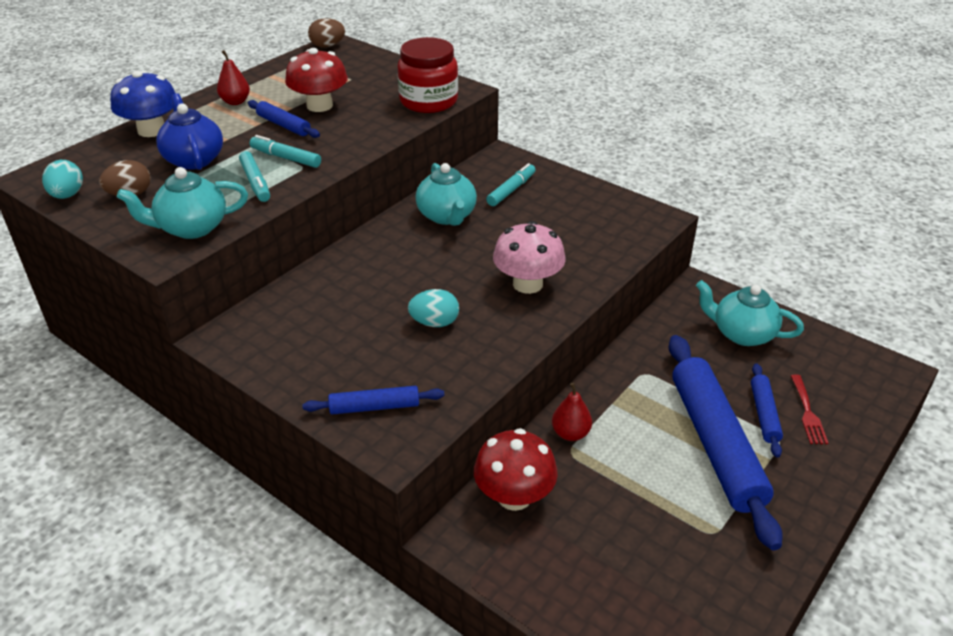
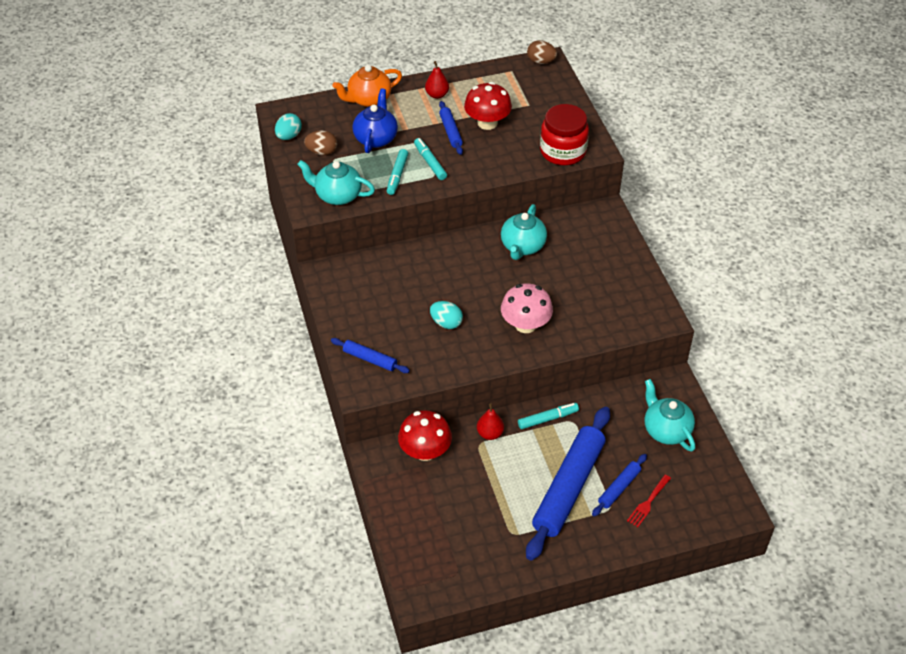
camera: 35 degrees right, 10 degrees up
blue mushroom [110,71,175,137] -> orange teapot [333,65,402,107]
turquoise marker [486,163,536,206] -> turquoise marker moved to [518,403,579,429]

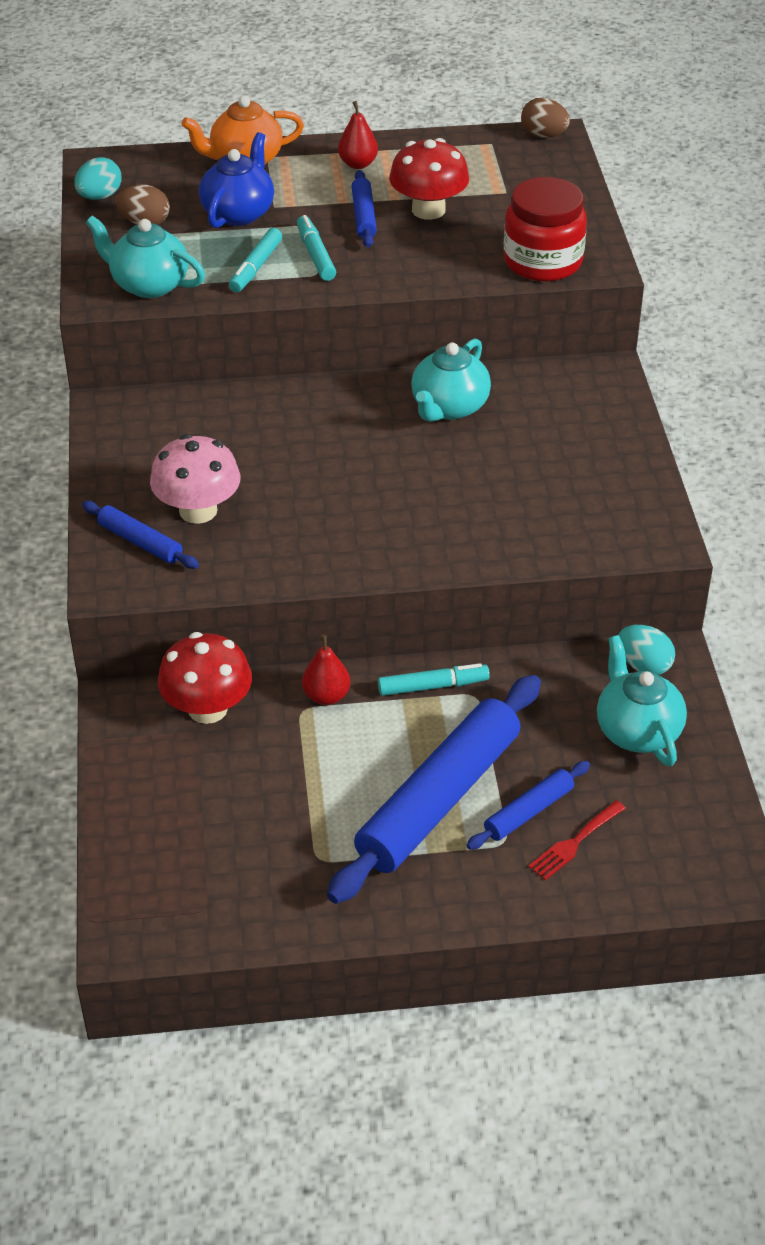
camera: 10 degrees right, 5 degrees down
turquoise egg [430,301,463,329] -> turquoise egg moved to [619,625,675,675]
pink mushroom [501,283,553,333] -> pink mushroom moved to [150,434,241,524]

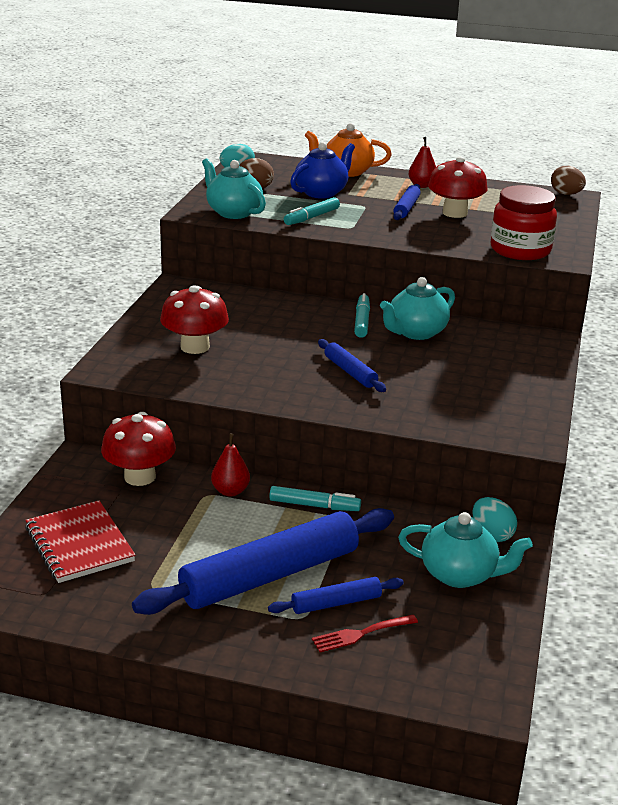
camera: 20 degrees right, 15 degrees down
blue rolling pin [82,501,199,569] -> blue rolling pin moved to [318,339,386,392]
pink mushroom [150,434,241,524] -> red mushroom [160,285,229,354]
turquoise marker [297,215,336,281] -> turquoise marker moved to [354,293,370,338]
turquoise teapot [597,635,687,767] -> turquoise teapot turned 105 degrees clockwise [398,512,533,588]
none -> red notebook [25,500,136,583]

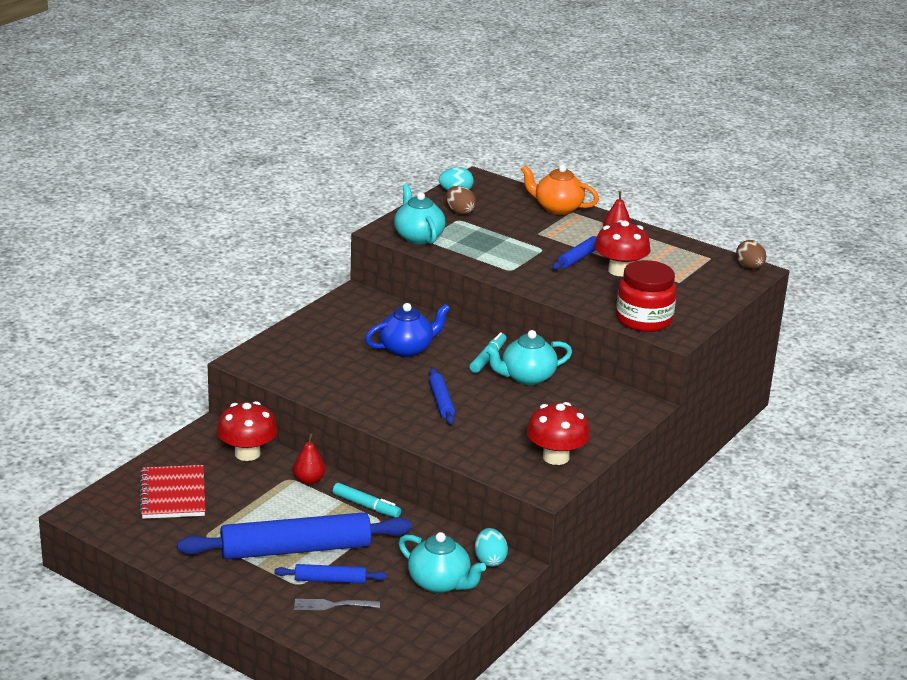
camera: 20 degrees right, 0 degrees up
red mushroom [160,285,229,354] -> red mushroom moved to [527,402,590,465]
turquoise marker [284,197,340,225] -> none
blue teapot [290,142,355,199] -> blue teapot moved to [365,303,450,357]
red fork [312,615,418,652] -> grey fork [294,599,380,610]

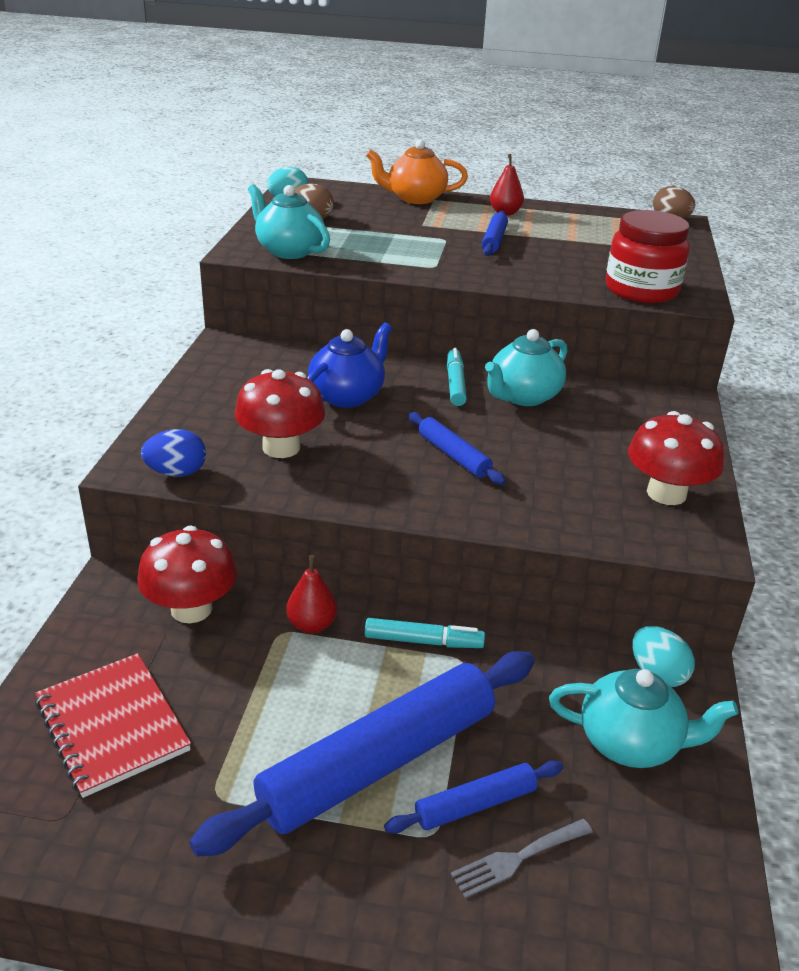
camera: 25 degrees left, 5 degrees up
red mushroom [594,220,650,276] -> red mushroom moved to [235,369,325,458]
none -> blue egg [141,429,206,477]

